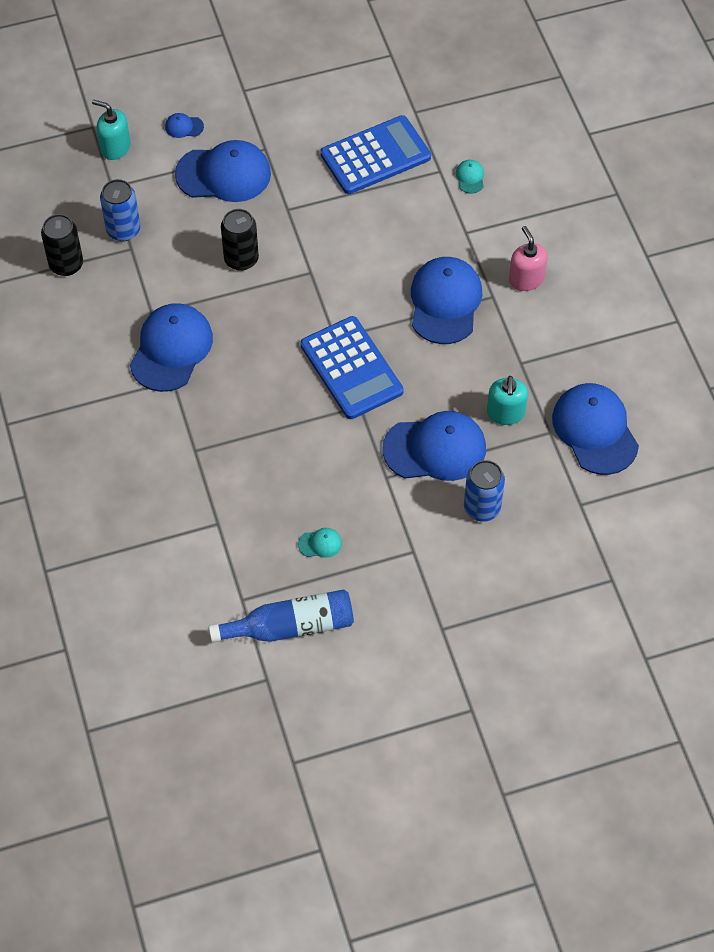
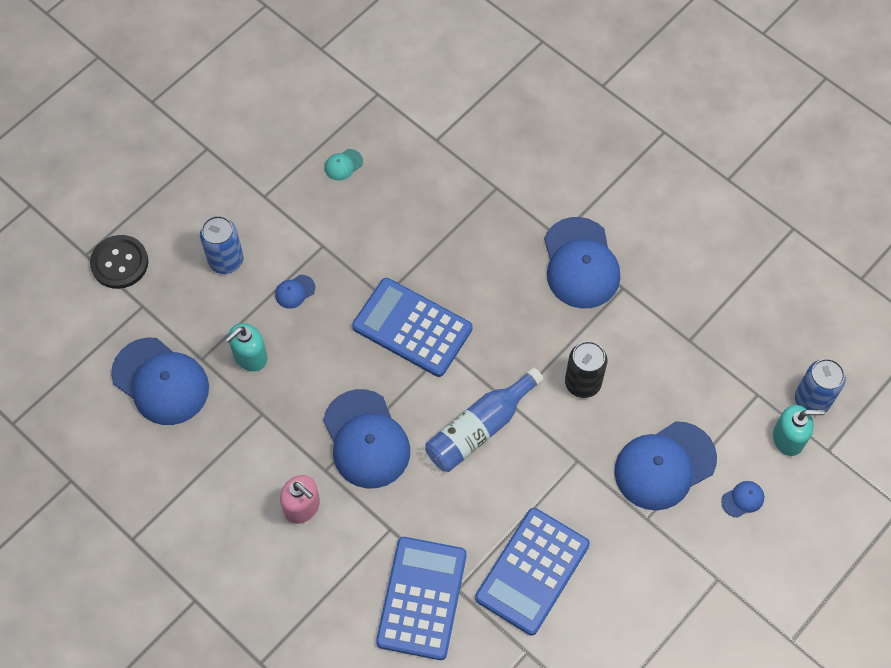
camera: 150 degrees right, 5 degrees up
black can [41,214,83,276] -> none
blue can [100,179,140,241] -> blue can moved to [795,359,846,412]
blue bottle [209,589,354,643] -> blue bottle moved to [425,368,544,472]
blue cap [382,411,486,481] -> blue cap [275,275,315,309], size x0.41
turquoise cap [456,160,484,194] -> blue calculator [376,537,467,660]
turquoise soap dispenser [487,376,528,425] -> turquoise soap dispenser turned 105 degrees counterclockwise [225,323,267,372]
none -> black button [90,235,148,289]

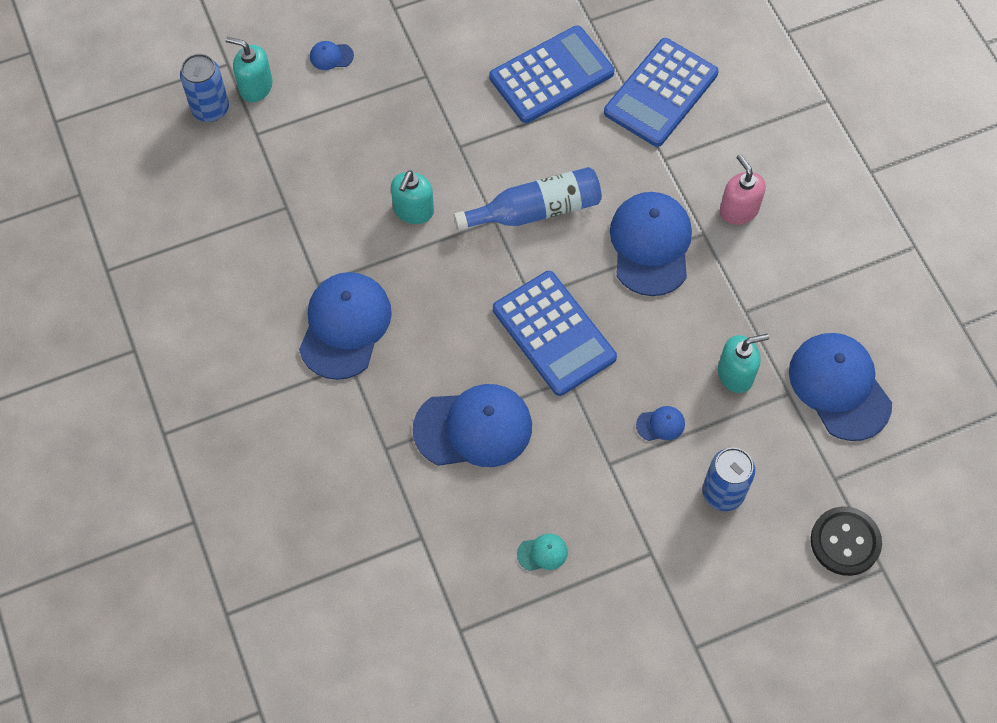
camera: 155 degrees left, 0 degrees up
black can [565,341,607,398] -> turquoise soap dispenser [391,170,434,224]
blue cap [614,421,717,511] -> blue cap moved to [413,384,532,467]

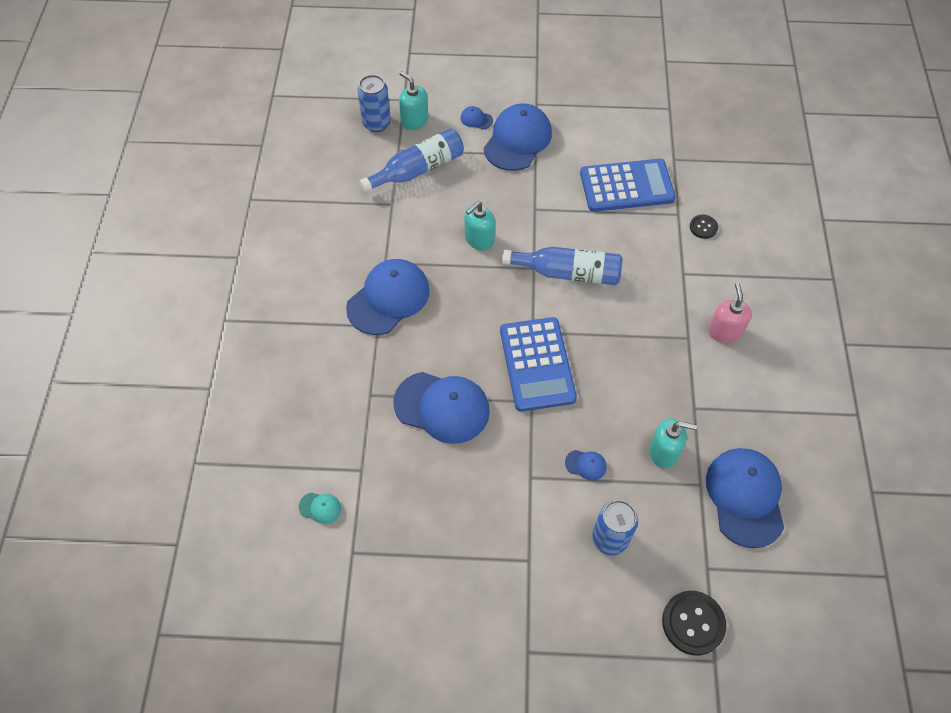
camera: 25 degrees right, 5 degrees down
turquoise cap [517,533,568,571] -> turquoise cap moved to [299,492,341,524]
blue calculator [604,38,719,147] -> black button [690,215,718,239]
blue cap [610,192,692,296] -> blue cap moved to [484,103,552,171]
none -> blue bottle [359,128,464,193]

